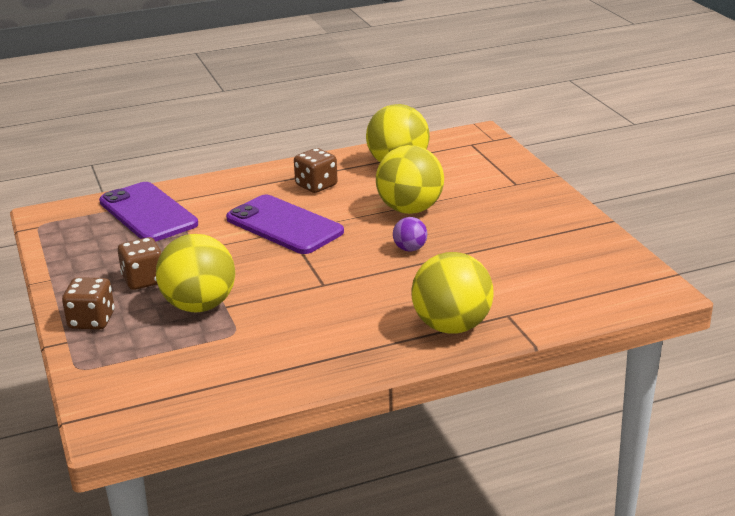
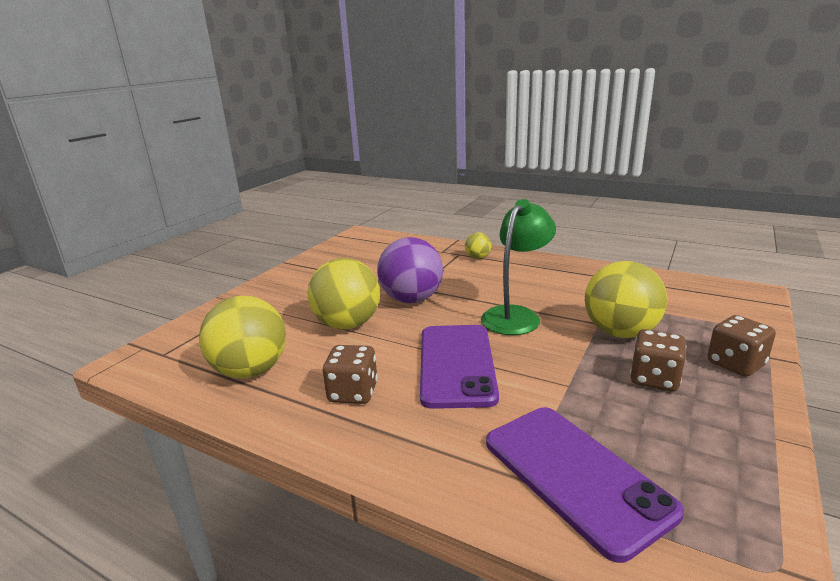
camera: 130 degrees left, 5 degrees down
purple phone [99,182,198,242] -> purple phone turned 45 degrees counterclockwise [486,407,684,563]
purple ball [393,217,427,251] -> purple ball [377,237,443,303], size x2.09
yellow ball [411,252,494,334] -> yellow ball [465,232,491,259], size x0.48
none -> green lamp [481,199,556,335]

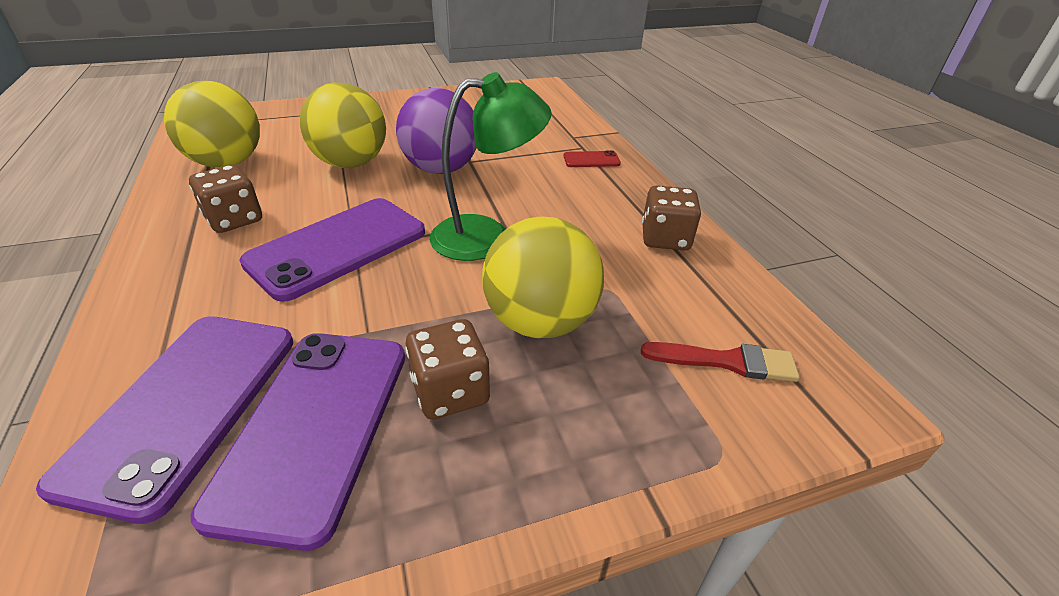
camera: 40 degrees right, 15 degrees up
yellow ball [465,232,491,259] -> red phone [564,150,621,167]
brown dice [707,315,776,377] -> brown dice moved to [642,185,701,251]
none -> purple phone [191,333,405,551]
none -> red brush [641,342,800,382]

